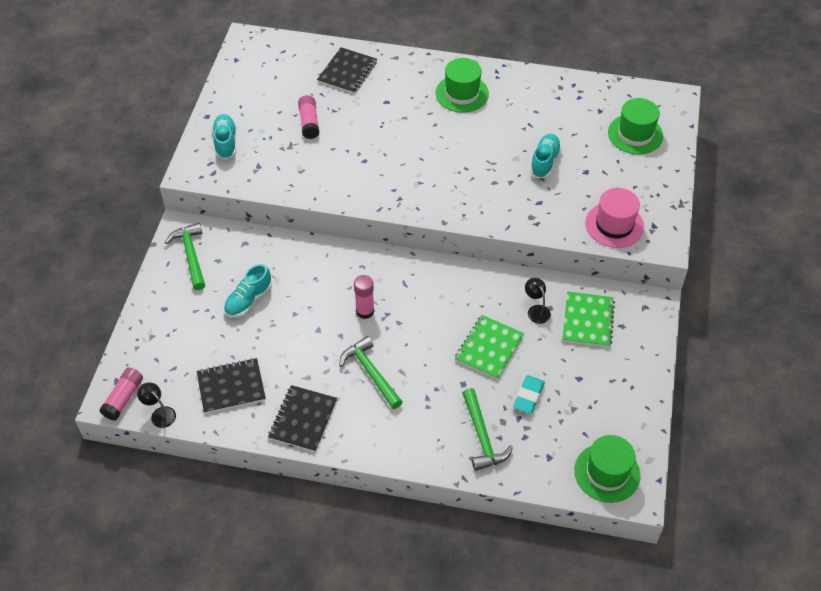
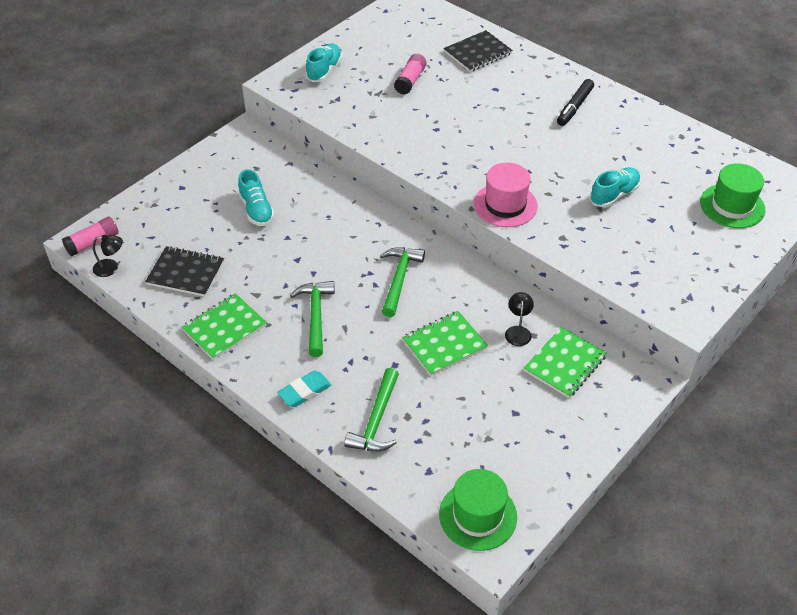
camera: 30 degrees right, 5 degrees down
black lamp [137,382,176,428] -> black lamp turned 105 degrees clockwise [93,235,123,277]
green hammer [165,223,205,290] -> green hammer moved to [380,247,425,317]
turquoise shoe [224,264,272,318] -> turquoise shoe turned 90 degrees counterclockwise [238,169,275,226]
black notebook [268,385,337,452] -> green notebook [182,293,267,360]
pink glue stick [354,275,374,319] -> none
green hat [435,58,489,113] -> black marker [557,79,594,126]
turquoise eraser [513,375,545,414] -> turquoise eraser moved to [277,371,331,407]
pink hat [585,188,644,248] -> pink hat moved to [474,163,538,227]

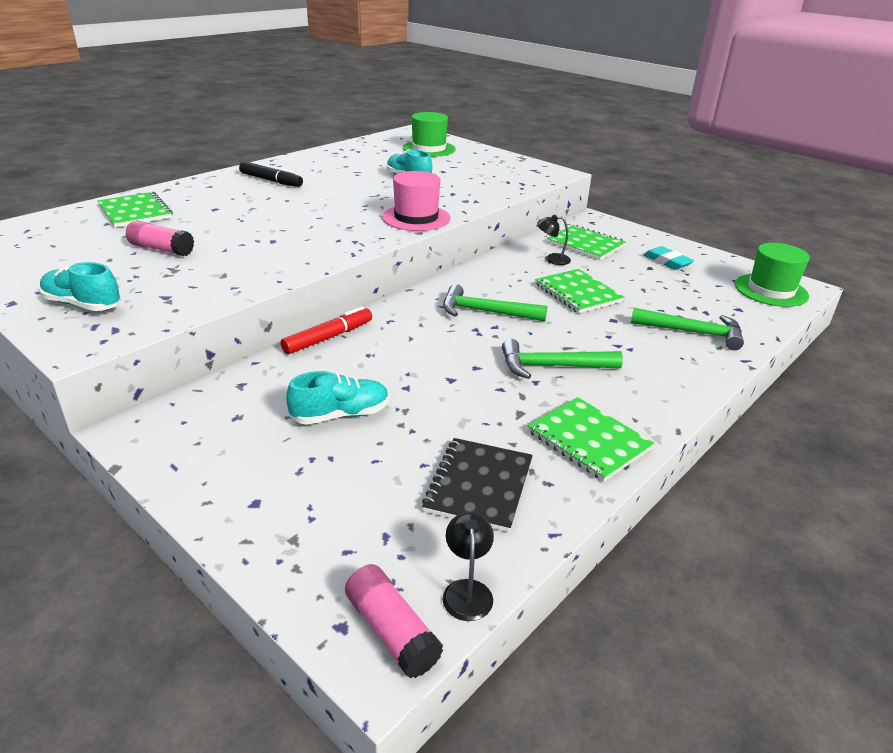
camera: 90 degrees left, 15 degrees down
turquoise eraser [277,371,331,407] -> turquoise eraser moved to [644,246,694,270]
black notebook [444,30,513,72] -> green notebook [98,192,173,227]
none -> red marker [281,306,372,354]

